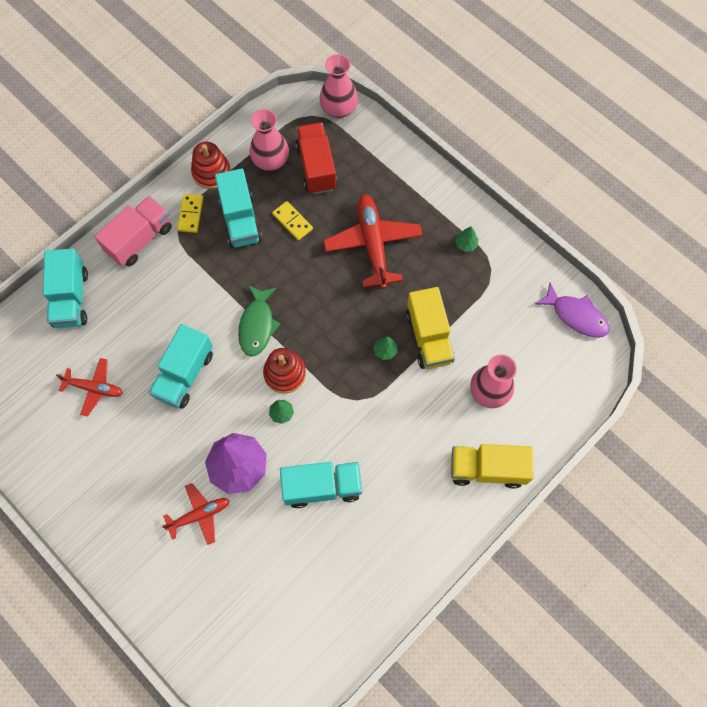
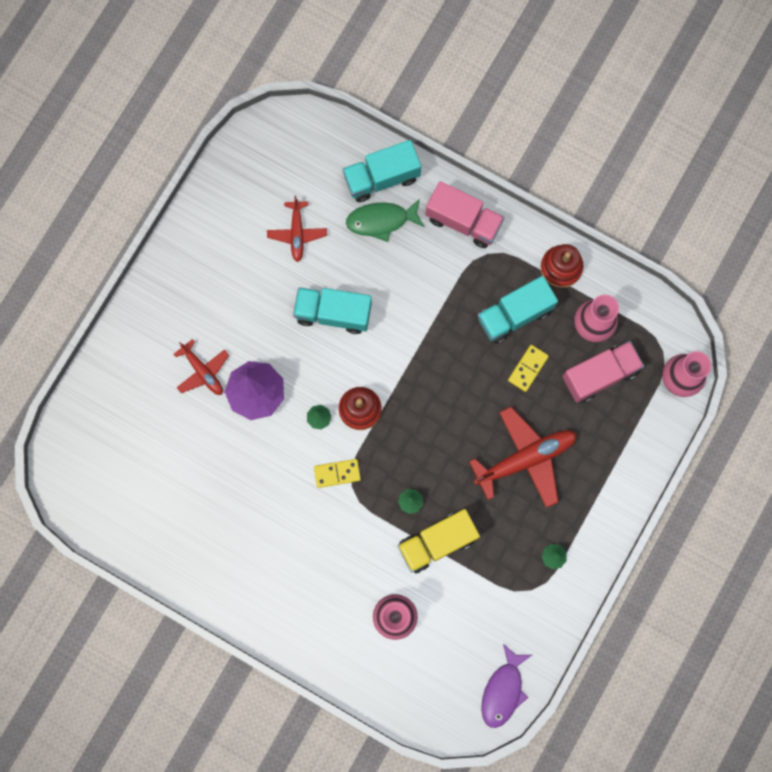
camera: 75 degrees right, 10 degrees up
yellow domino [177,194,203,233] -> yellow domino moved to [314,459,361,488]
green fish [238,285,281,357] -> green fish moved to [346,199,424,242]
turquoise truck [280,462,362,508] -> none
red truck [295,123,337,194] -> pink truck [562,341,644,403]
yellow truck [451,444,534,489] -> none

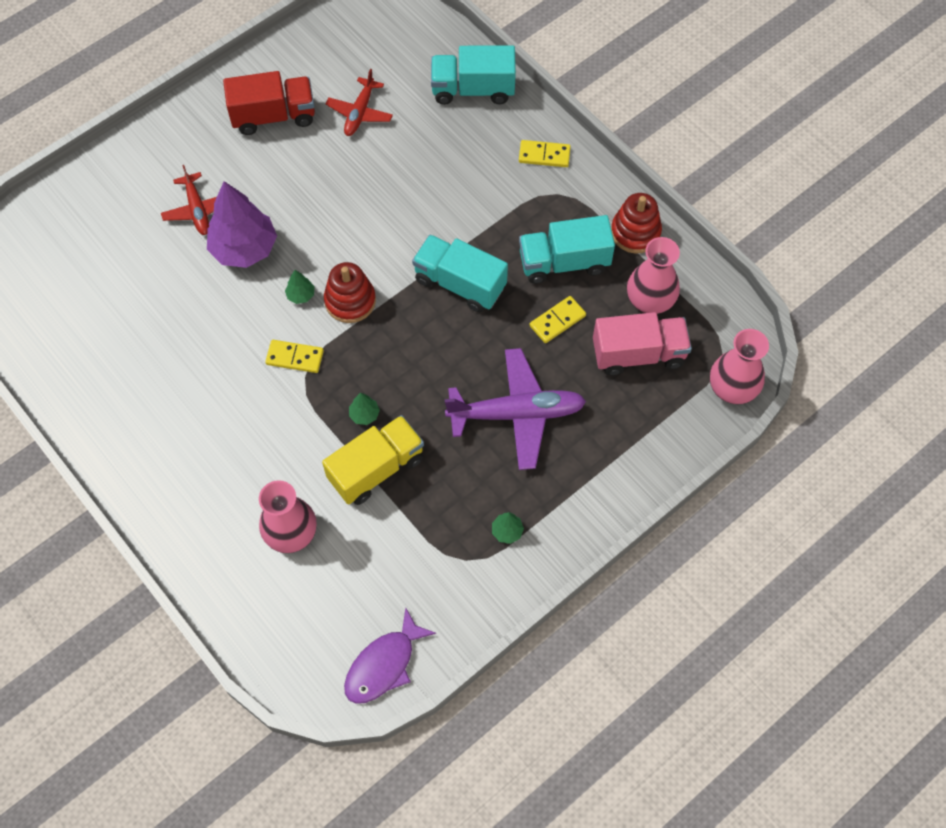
camera: 20 degrees right, 15 degrees down
turquoise truck [293,287,372,334] -> turquoise truck moved to [412,235,508,312]
green fish [346,199,424,242] -> none
yellow truck [398,509,480,573] -> yellow truck turned 150 degrees clockwise [322,415,424,505]
pink truck [426,181,505,248] -> yellow domino [519,140,571,167]
red plane [469,407,577,508] -> purple plane [444,348,586,470]
none -> red truck [223,71,315,135]

